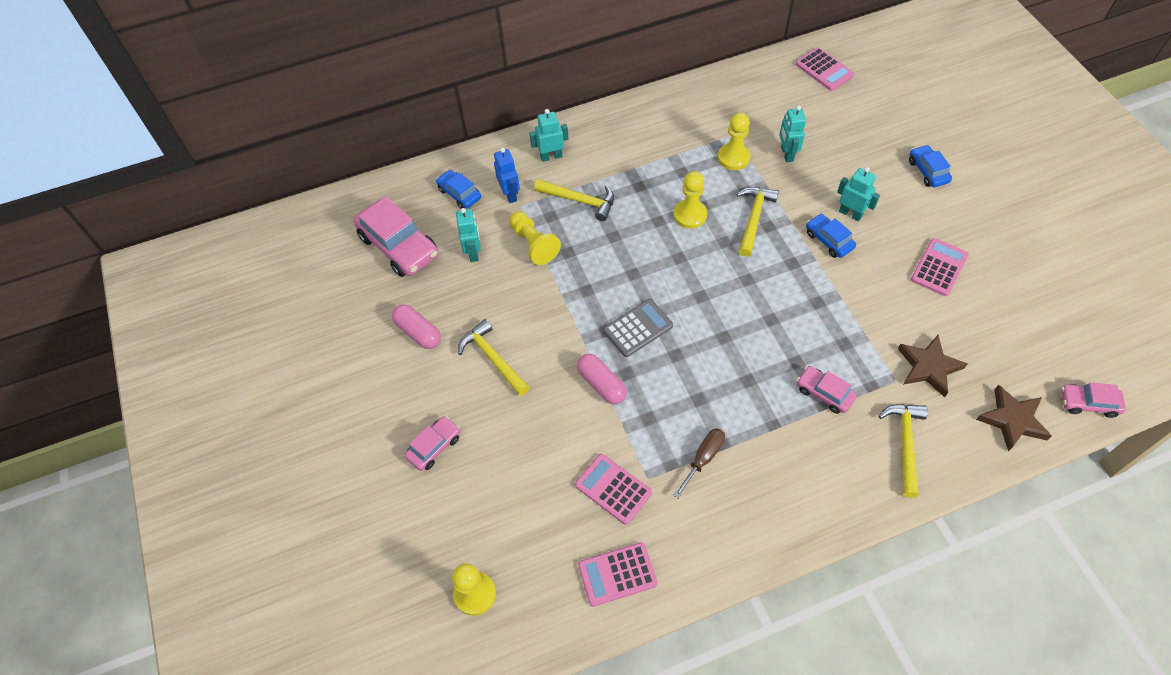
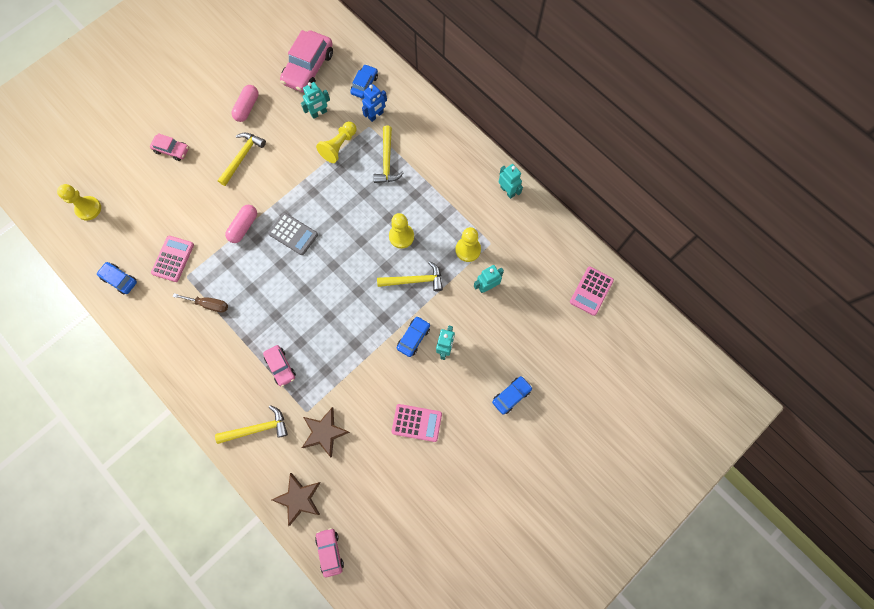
camera: 65 degrees right, 15 degrees up
turquoise robot [529,109,568,162] -> turquoise robot moved to [499,164,523,199]
pink calculator [578,542,658,607] -> blue car [96,262,137,294]
pink car [797,366,857,414] -> pink car turned 135 degrees clockwise [263,345,296,387]

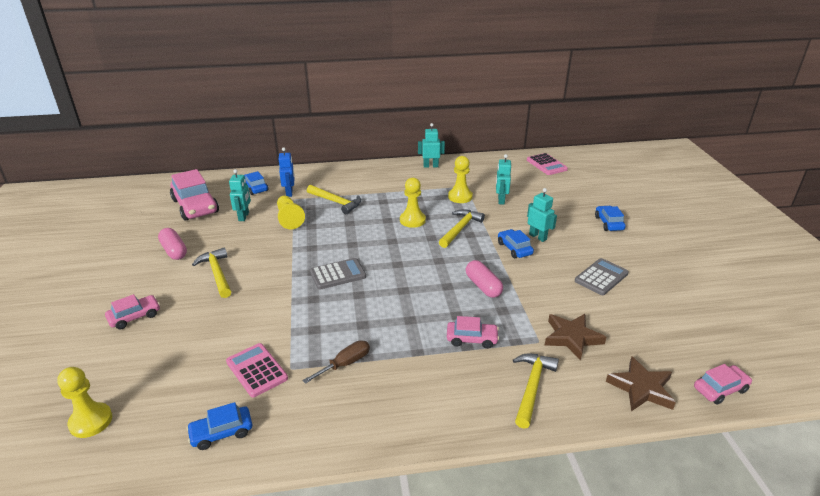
camera: 55 degrees left, 40 degrees down
pink capsule [225,205,257,243] -> pink capsule moved to [466,260,503,298]
pink car [315,528,344,577] -> pink car turned 135 degrees clockwise [694,364,752,405]
pink calculator [392,404,442,442] -> grey calculator [575,258,629,295]

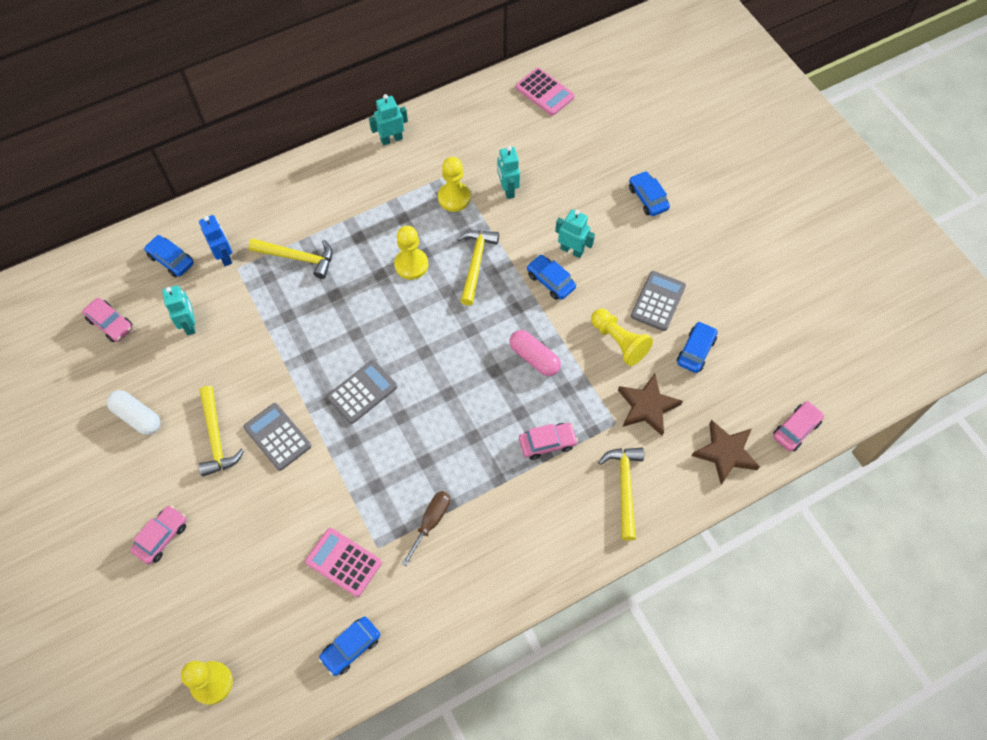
camera: 20 degrees left, 30 degrees up
pink capsule [158,228,187,260] -> white capsule [107,390,160,435]
pink car [170,169,219,221] -> pink car [82,298,133,342], size x0.54
yellow hammer [192,247,231,298] -> yellow hammer turned 150 degrees counterclockwise [199,386,244,476]
yellow pawn [277,196,305,229] -> yellow pawn moved to [591,309,653,366]
none -> grey calculator [244,403,311,471]
none -> blue car [677,321,718,373]

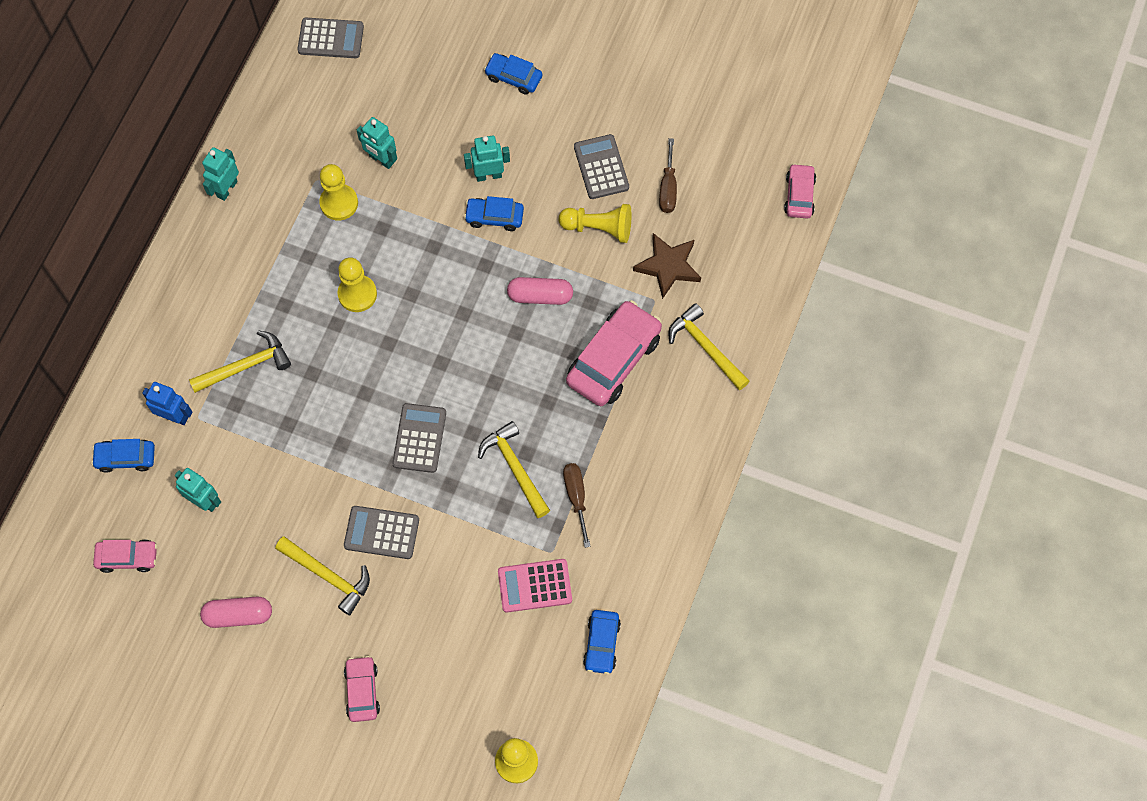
camera: 40 degrees left, 5 degrees up
white capsule [107,390,160,435] -> pink capsule [200,597,272,628]
yellow hammer [457,230,499,306] -> yellow hammer moved to [478,421,550,518]
pink calculator [516,68,575,116] -> grey calculator [298,18,364,58]
pink car [519,423,578,460] -> pink car [566,300,662,406], size x1.84
blue car [677,321,718,373] -> brown screwdriver [659,138,677,213]
brown star [692,420,760,485] -> none

